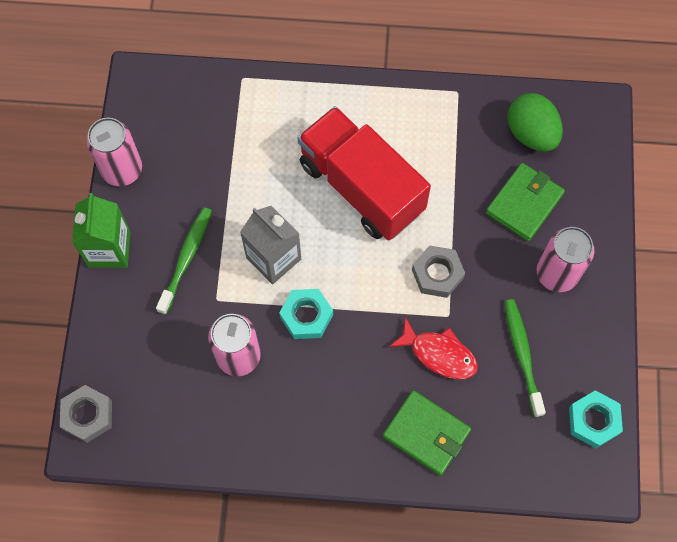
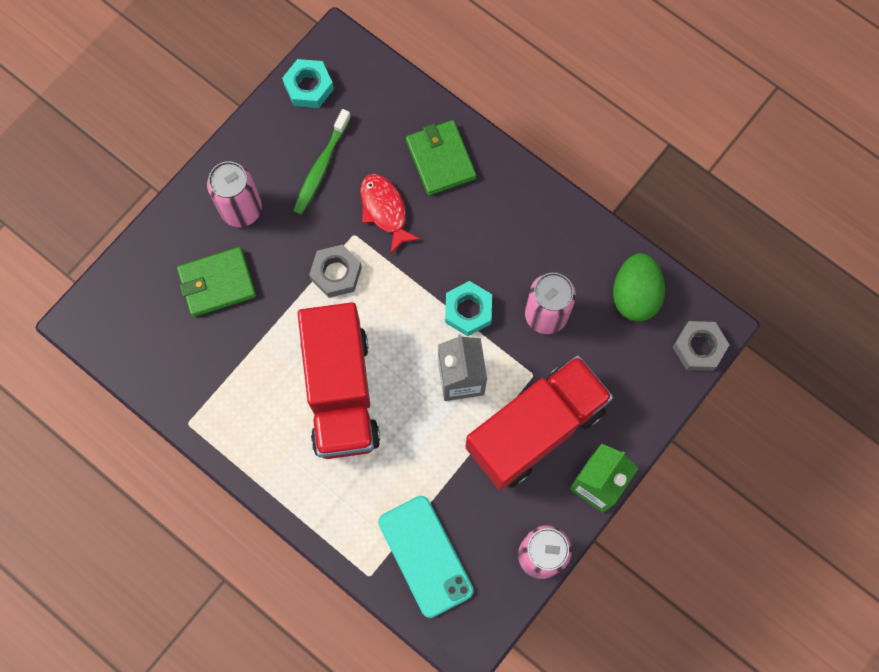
camera: 145 degrees left, 5 degrees up
green toothbrush [156,207,212,315] -> red truck [465,355,613,490]
green egg [507,93,563,152] -> green egg moved to [613,253,665,321]
none -> turquoise phone [378,496,474,618]

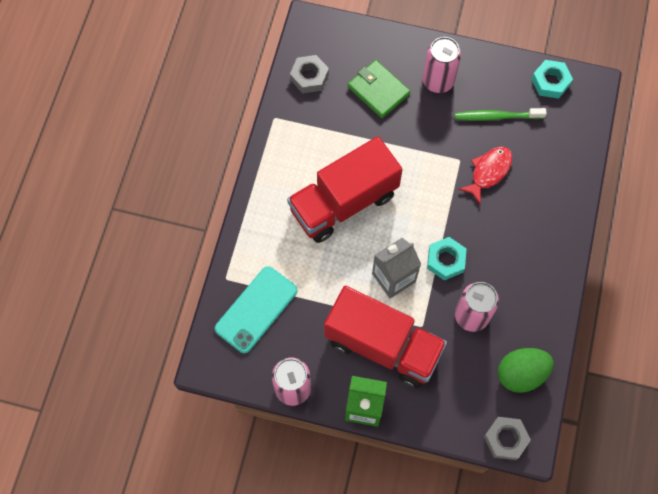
camera: 65 degrees right, 5 degrees down
grey nut [309,245,362,298] -> grey nut moved to [290,55,329,93]
green wallet [406,120,476,196] -> none

